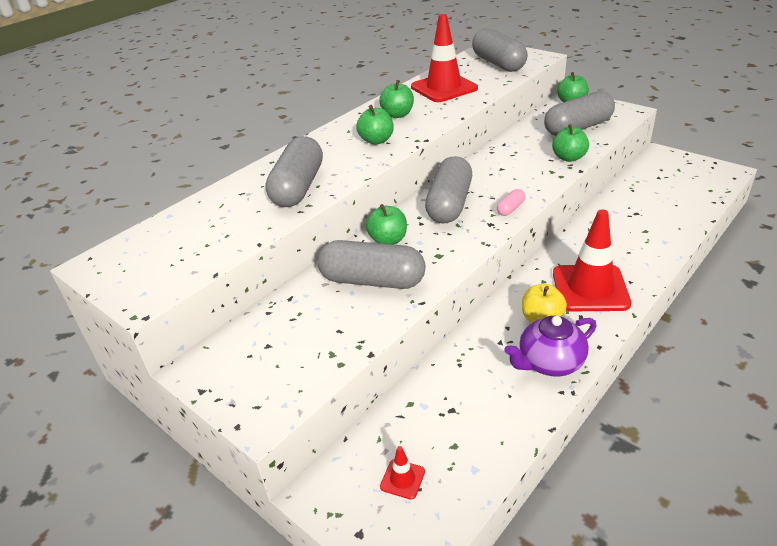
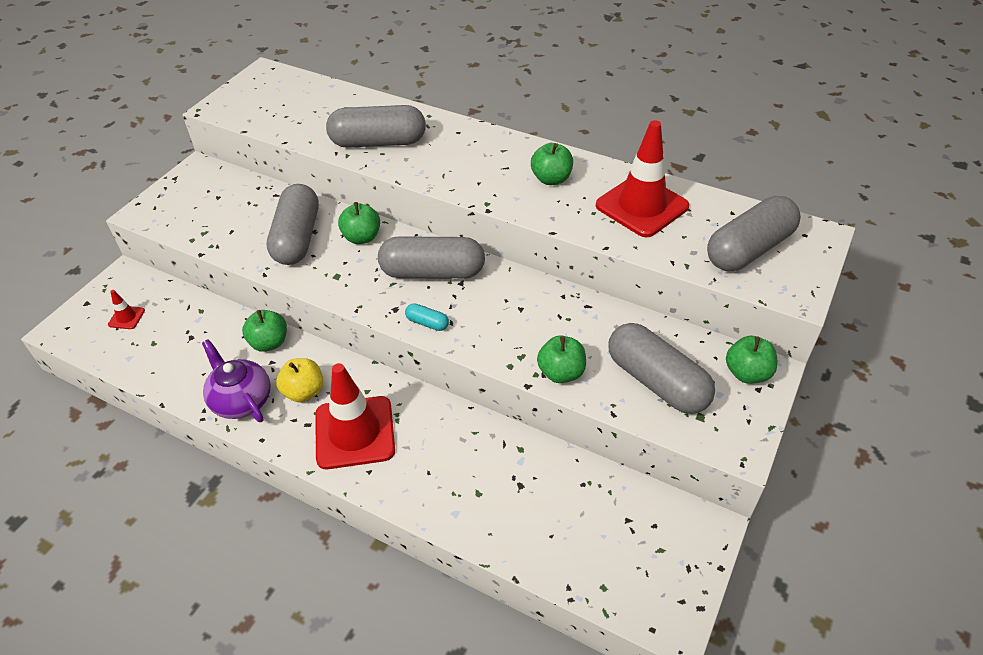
camera: 75 degrees right, 10 degrees up
green apple [356,105,394,145] -> green apple moved to [242,310,287,352]
pink capsule [497,189,526,216] -> turquoise capsule [405,303,449,331]

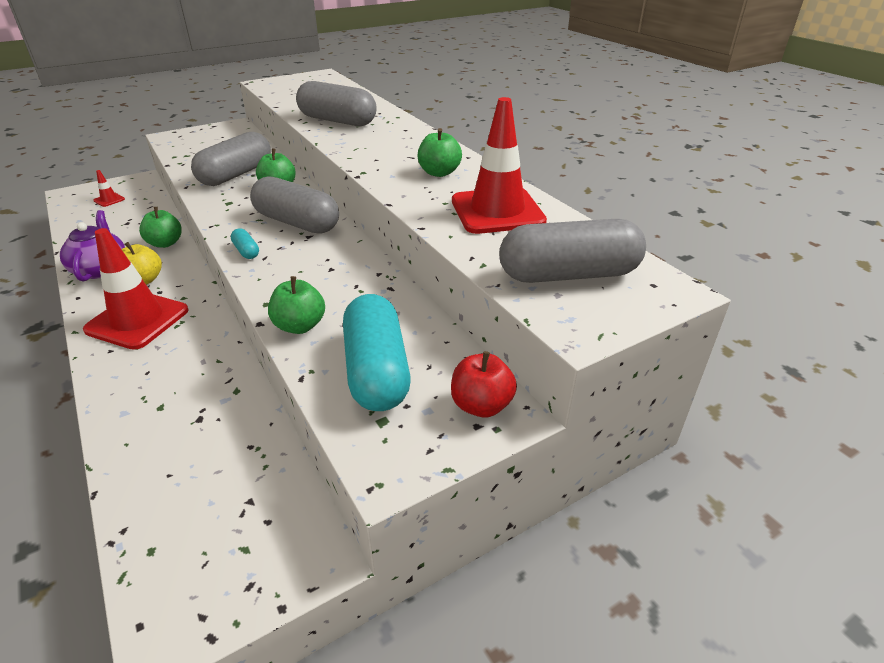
camera: 30 degrees right, 10 degrees down
grey capsule [608,323,715,414] -> turquoise capsule [343,294,411,411]
green apple [726,336,777,383] -> red apple [451,351,517,418]

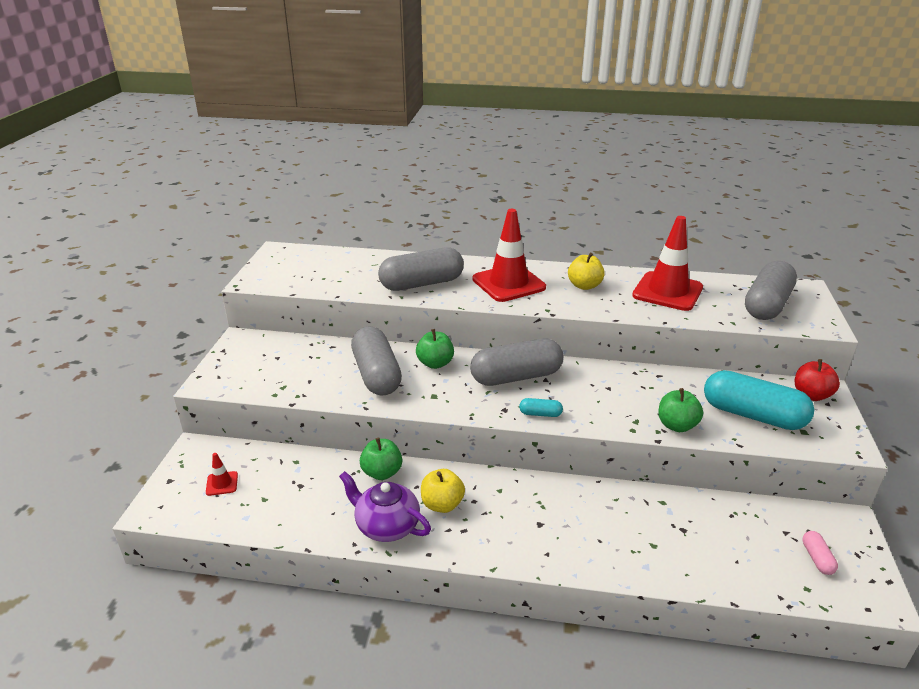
camera: 50 degrees left, 5 degrees down
red traffic cone [83,228,189,350] -> red traffic cone moved to [473,209,546,302]
green apple [418,128,462,177] -> yellow apple [568,253,605,290]
none -> pink capsule [802,531,838,575]

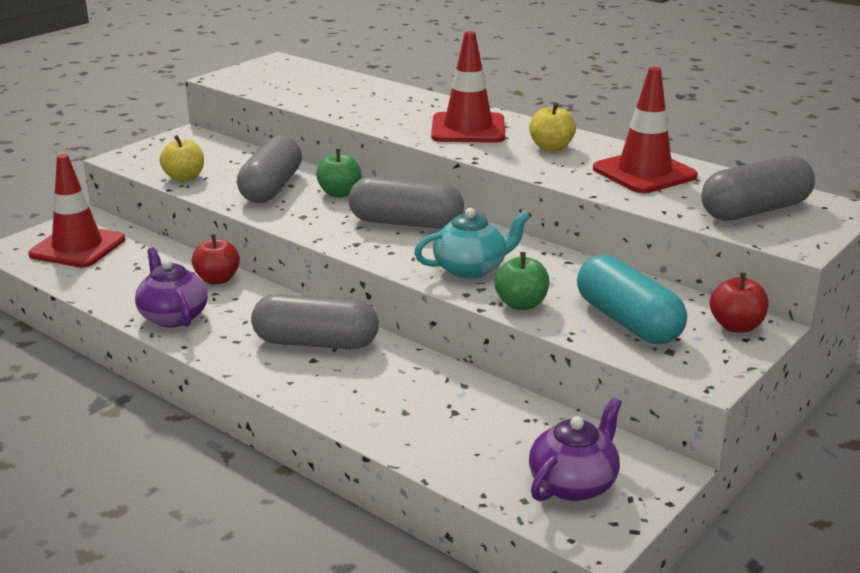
camera: 30 degrees right, 5 degrees down
red traffic cone [206,453,238,496] -> red traffic cone [28,154,125,267], size x2.37
green apple [360,437,402,480] -> red apple [192,234,240,284]
grey capsule [378,247,464,291] -> grey capsule moved to [251,294,379,349]
yellow apple [421,469,465,513] -> yellow apple moved to [160,135,204,182]
turquoise capsule [519,398,563,417] -> none
pink capsule [802,531,838,575] -> purple teapot [529,397,622,501]
none -> turquoise teapot [414,208,530,279]

